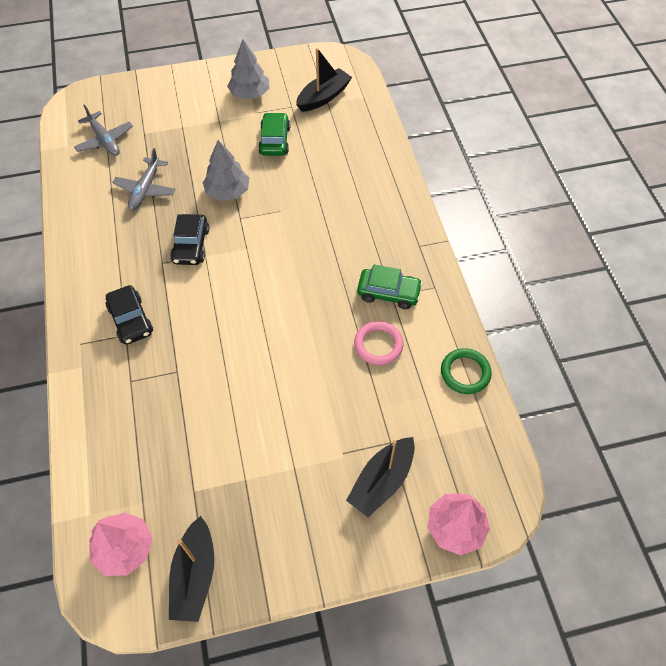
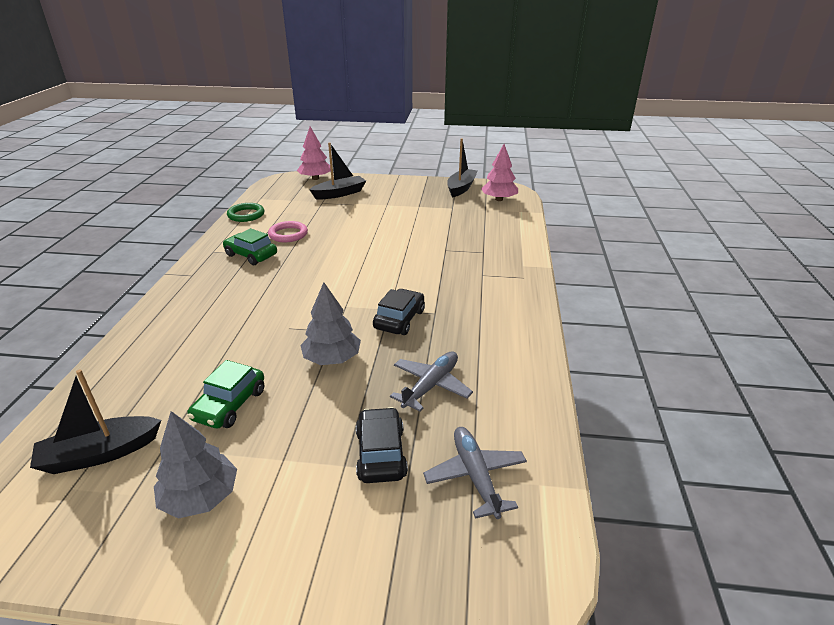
camera: 160 degrees left, 25 degrees down
black car [106,285,153,345] -> black car moved to [356,407,408,483]

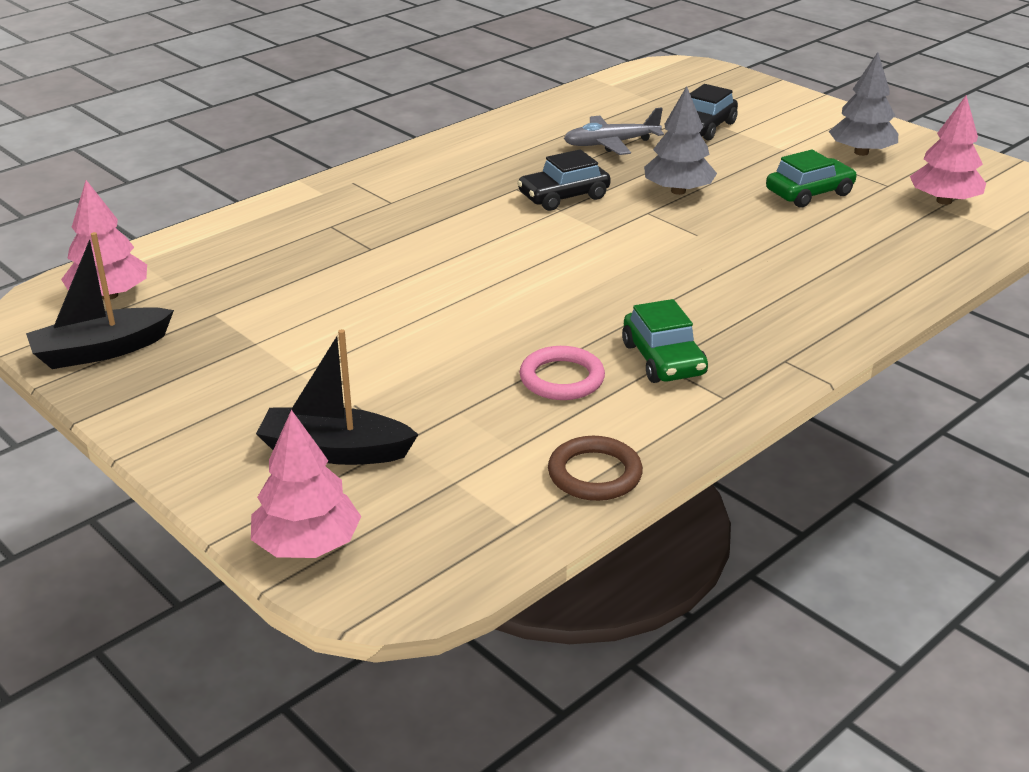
camera: 140 degrees left, 0 degrees up
black boat [30,369,161,474] -> pink tree [910,95,986,205]
green ring [227,203,264,222] -> brown ring [548,436,643,501]
grey plane [423,427,527,519] -> none

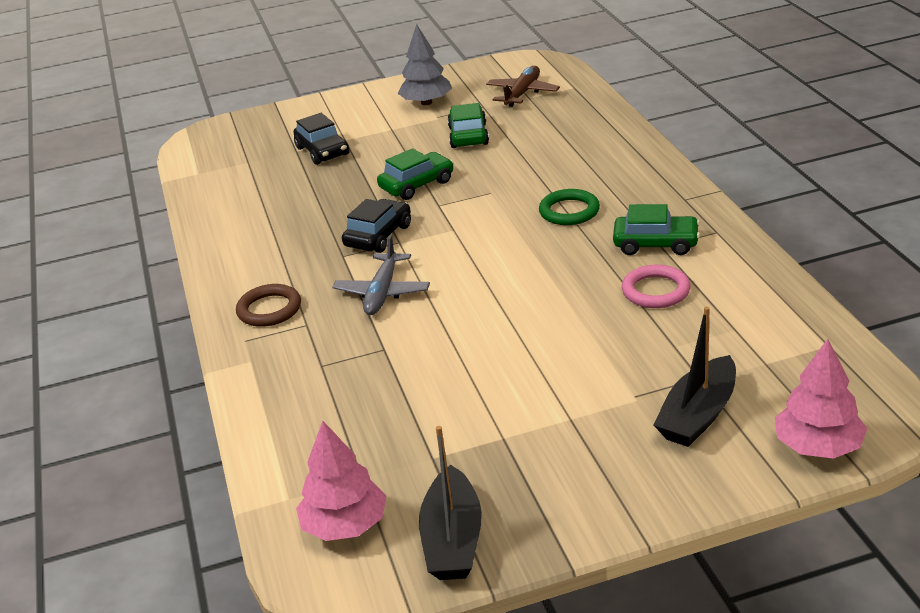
camera: 60 degrees left, 0 degrees up
black car [517,149,610,211] -> black car turned 150 degrees counterclockwise [342,199,411,253]
brown ring [548,436,643,501] -> brown ring moved to [236,284,301,327]
grey plane [564,107,664,155] -> grey plane moved to [333,235,430,315]
grey tree [644,86,717,195] -> green car [377,148,453,200]
pink tree [910,95,986,205] -> brown plane [486,66,560,107]
none -> green ring [539,189,600,225]

